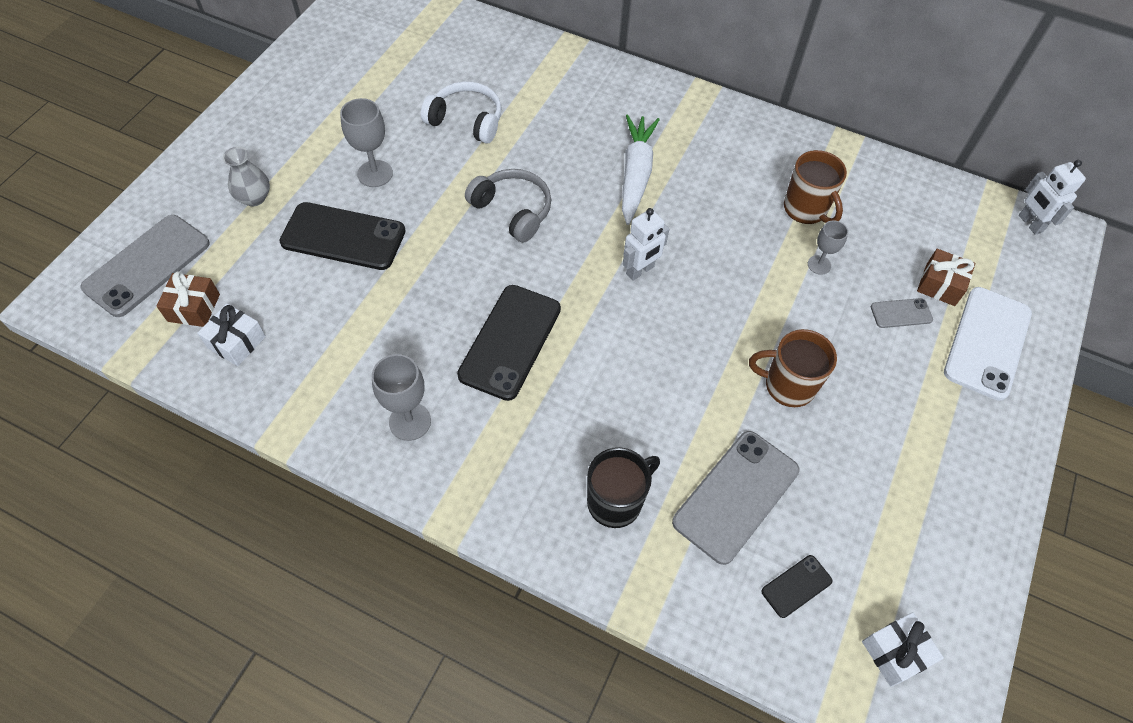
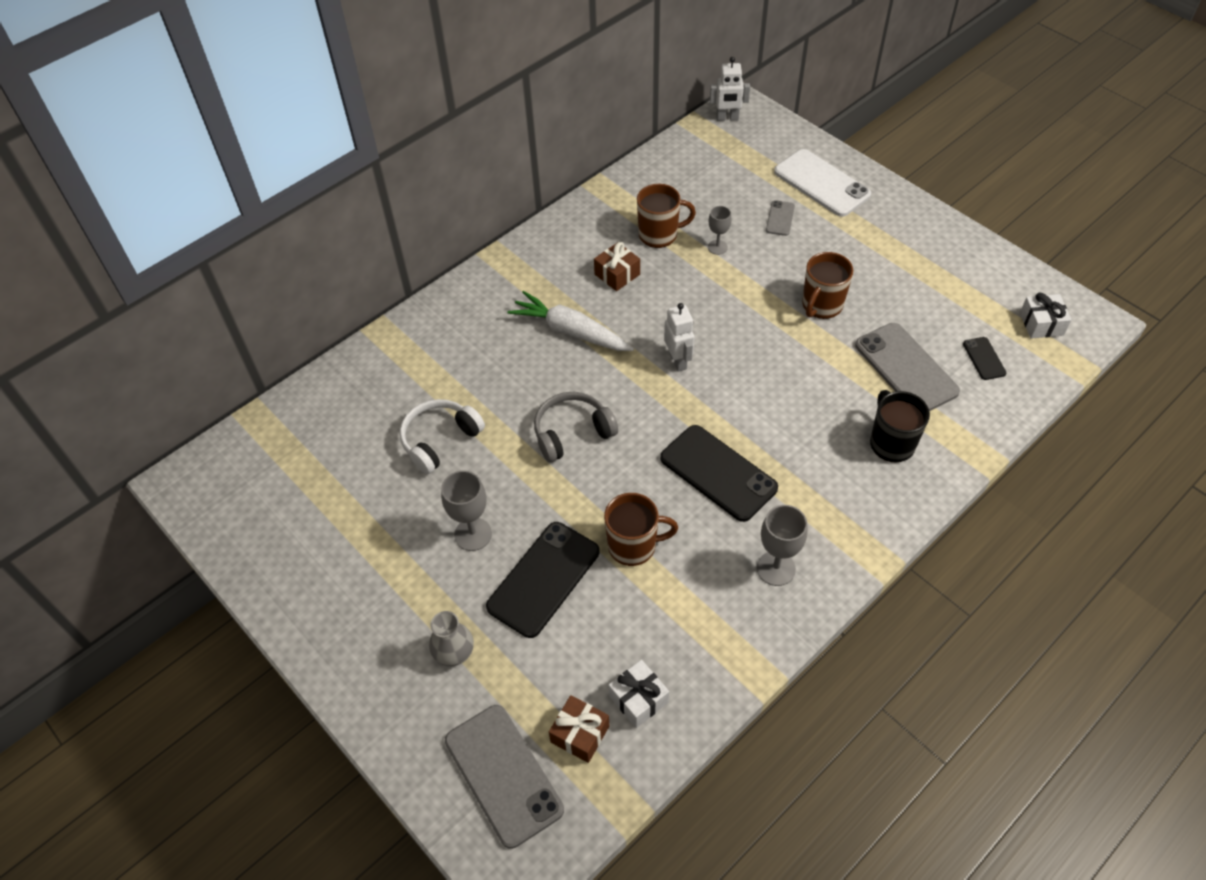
camera: 65 degrees left, 5 degrees down
brown gift [917,249,975,306] -> brown gift moved to [594,242,640,291]
none -> brown mug [604,493,678,566]

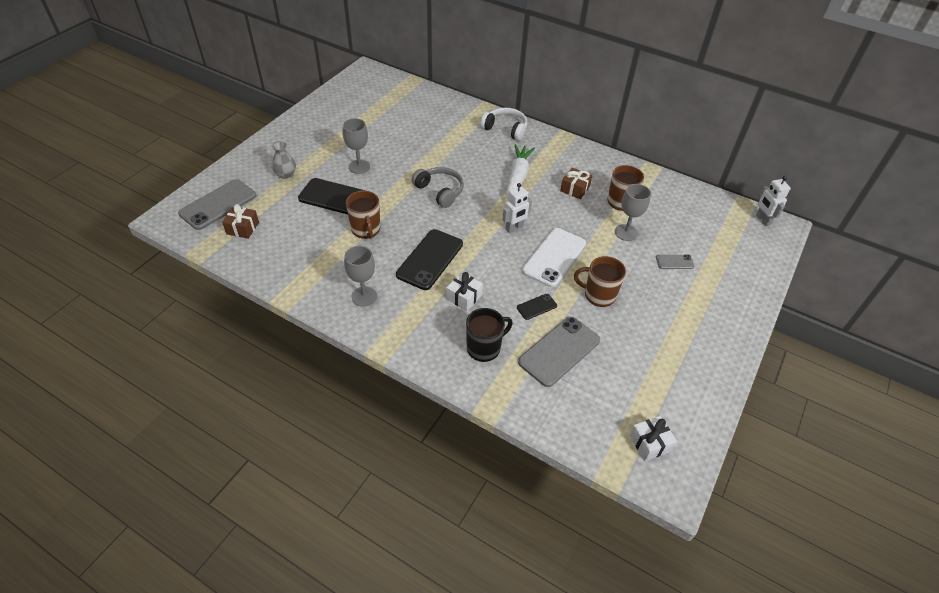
camera: 70 degrees right, 5 degrees down
white headphones [400,399,485,474] -> white headphones moved to [480,108,527,141]
white gift [608,660,669,728] -> white gift moved to [446,272,483,311]
grey goblet [708,206,731,255] -> grey goblet [615,184,651,241], size x1.58
white phone [774,149,871,217] -> white phone moved to [522,228,586,287]
black phone [963,337,1006,380] -> black phone moved to [517,294,557,320]

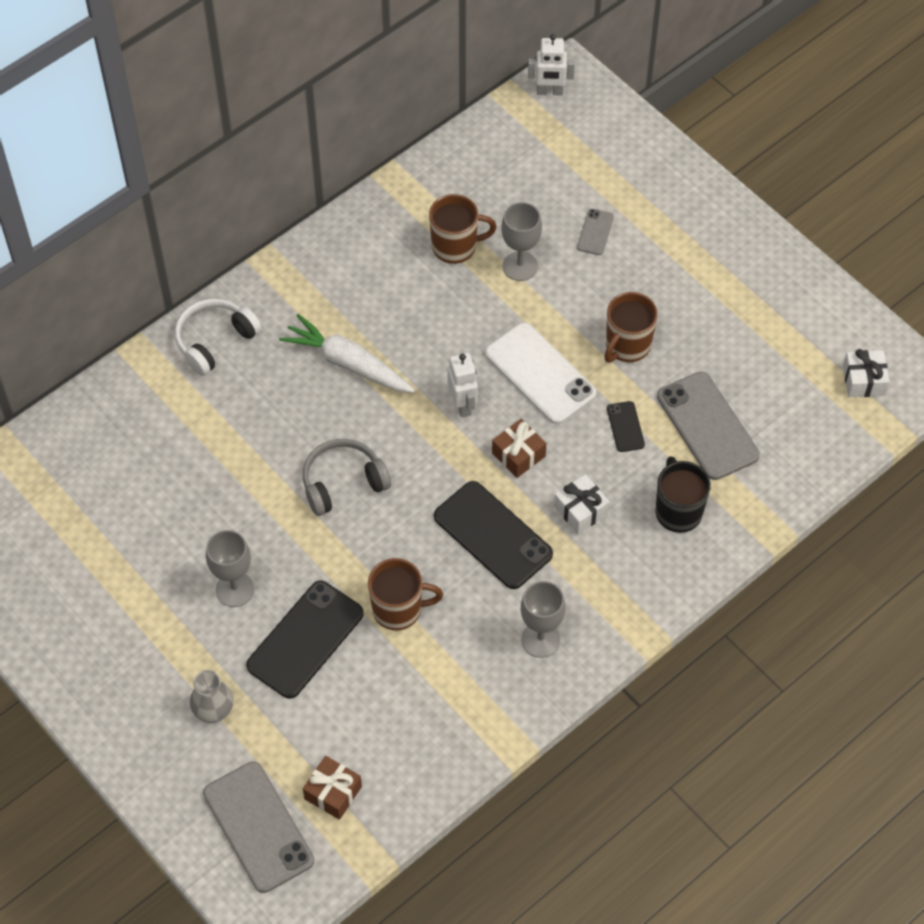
camera: 70 degrees left, 10 degrees up
brown gift [560,168,592,199] -> brown gift moved to [492,419,546,478]

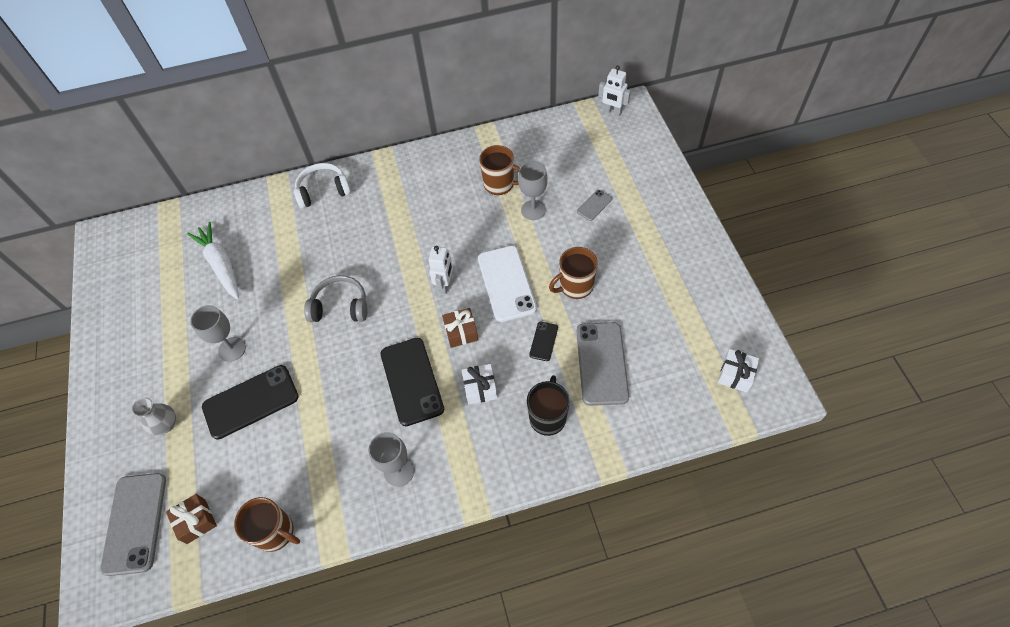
camera: 30 degrees right, 0 degrees up
white carrot [279,314,415,393] -> white carrot moved to [187,222,239,300]
brown mug [368,558,443,630] -> brown mug moved to [234,497,300,552]

